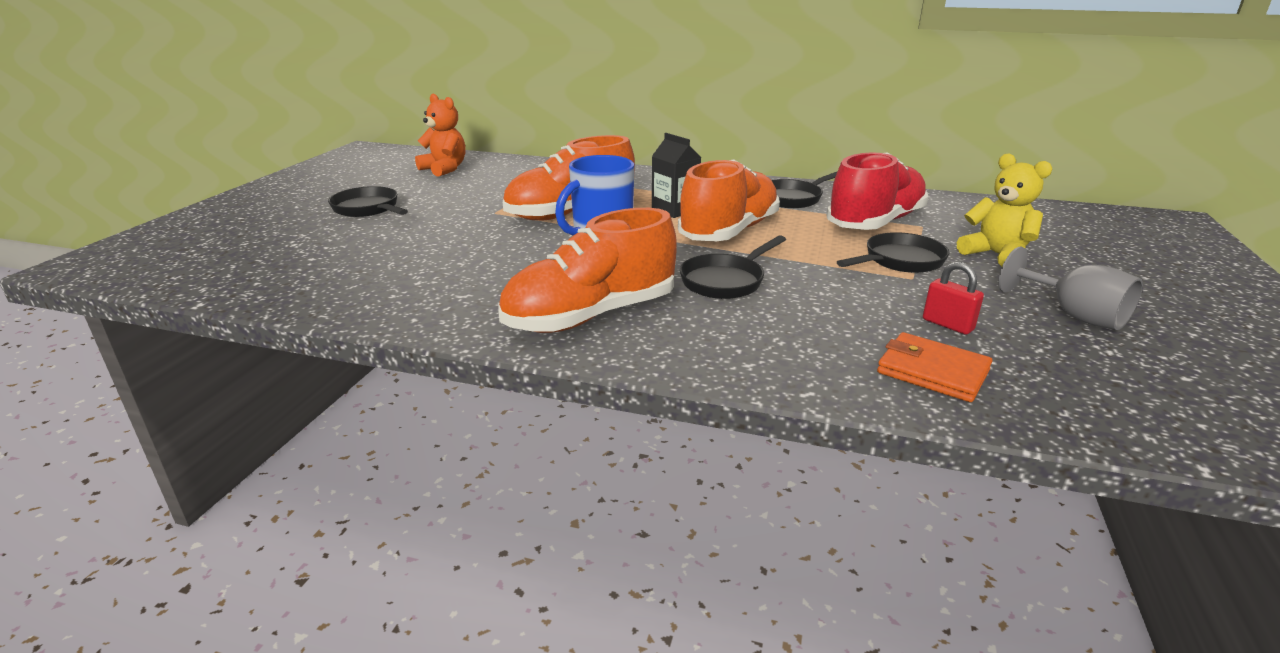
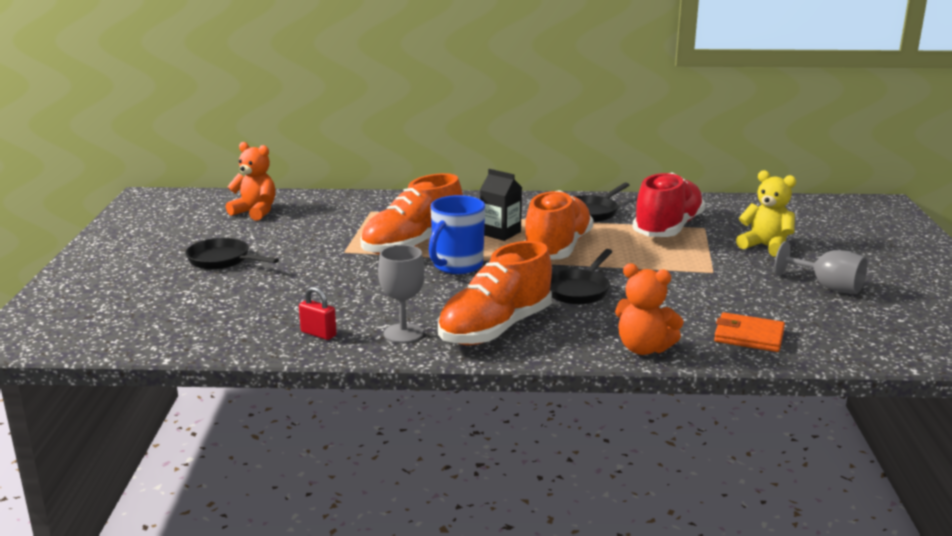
camera: 15 degrees left, 5 degrees down
black pan [837,232,949,273] -> none
red padlock [923,262,984,334] -> red padlock moved to [299,286,337,340]
none -> grey goblet [378,245,425,343]
none -> orange teddy bear [615,263,684,355]

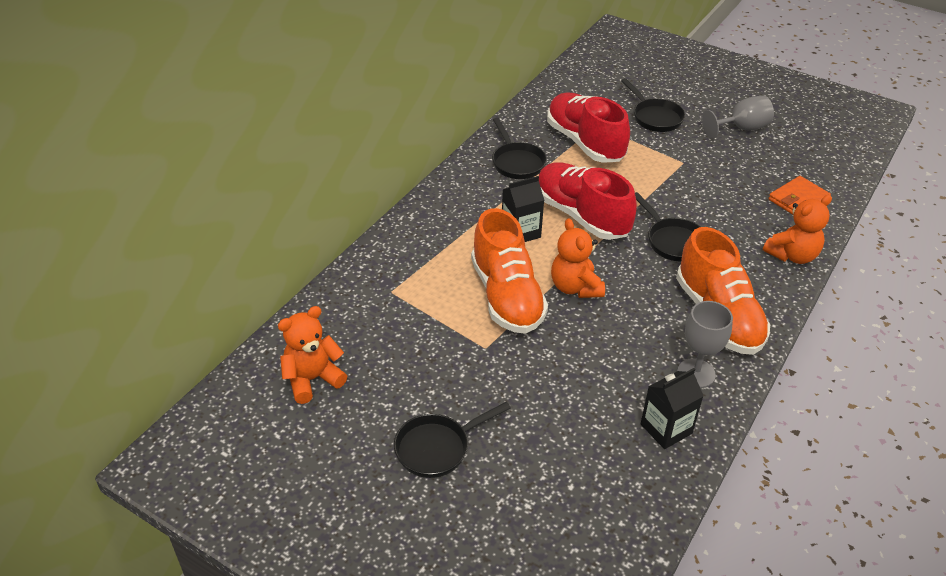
camera: 60 degrees left, 20 degrees up
red padlock [299,286,337,340] -> black carton [641,368,703,449]
blue mug [429,195,485,274] -> orange teddy bear [551,218,605,298]
orange shoe [524,190,593,260] -> red shoe [539,162,637,240]
yellow teddy bear [736,170,797,257] -> black pan [621,78,685,132]

